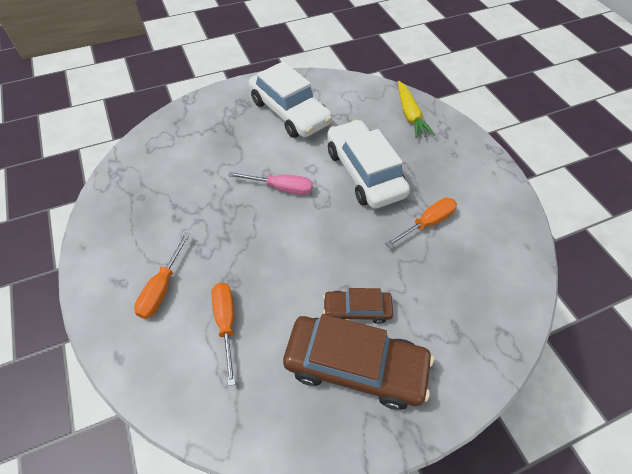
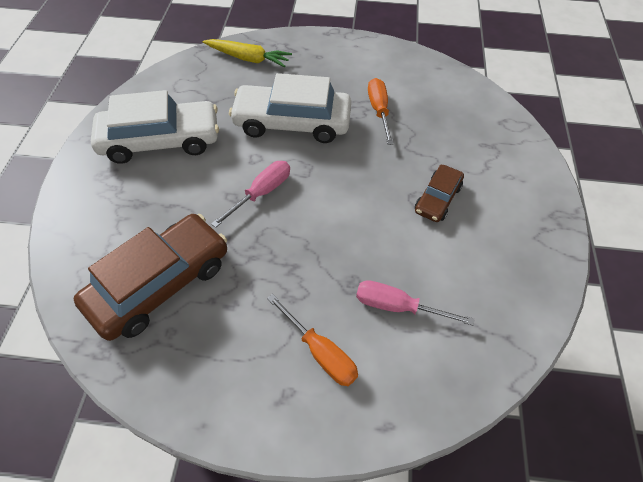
camera: 60 degrees left, 0 degrees up
orange screwdriver [212,283,235,386] -> pink screwdriver [356,280,475,326]
brown car [283,314,434,410] -> brown car moved to [74,214,227,341]

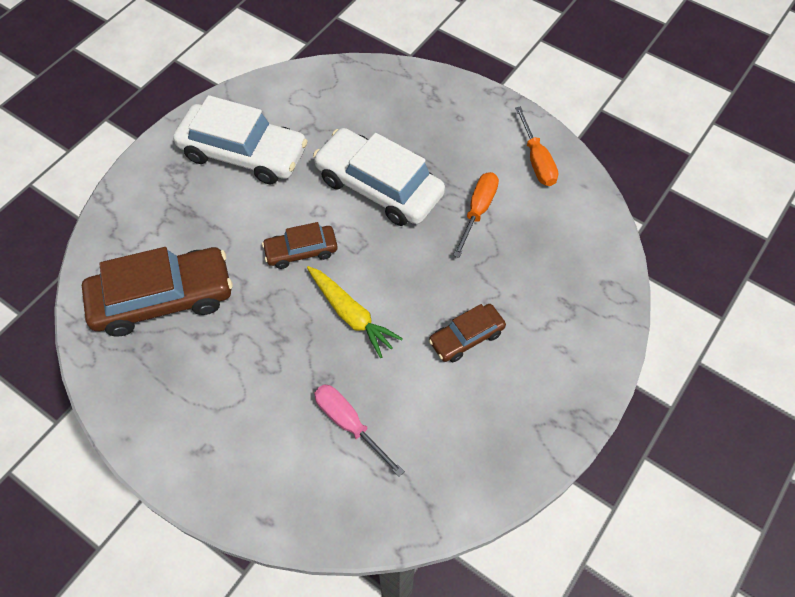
camera: 30 degrees right, 5 degrees up
yellow carrot [203,39,292,67] -> yellow carrot moved to [307,266,403,358]
pink screwdriver [211,161,290,228] -> brown car [262,222,338,269]
orange screwdriver [267,294,358,386] -> orange screwdriver moved to [515,106,558,186]

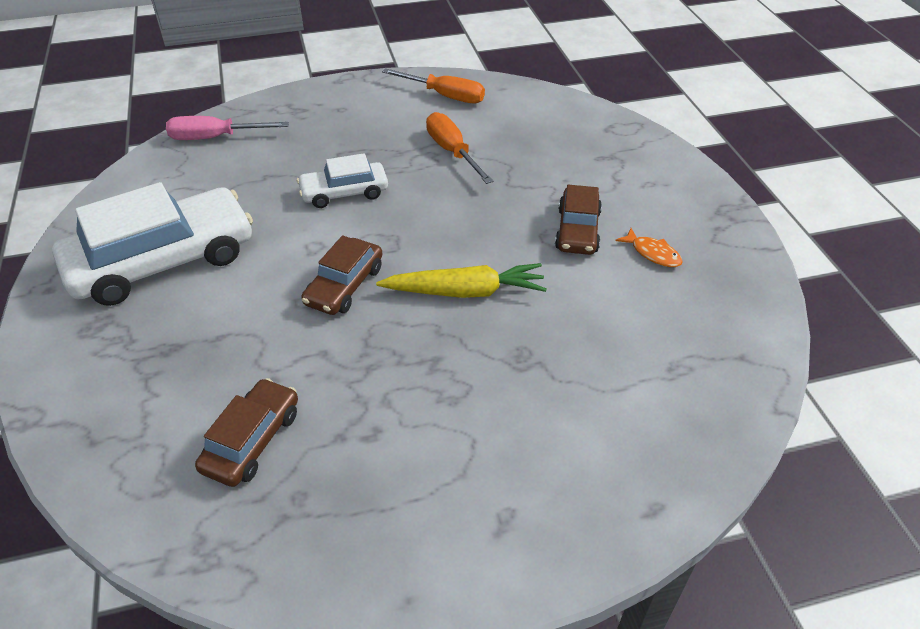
camera: 50 degrees left, 15 degrees down
brown car [82,247,232,336] -> brown car [195,378,298,487], size x0.53
white car [313,128,445,226] -> white car [297,153,388,208], size x0.53
pink screwdriver [314,385,405,477] -> pink screwdriver moved to [166,116,289,140]
none -> orange fish [615,228,683,267]

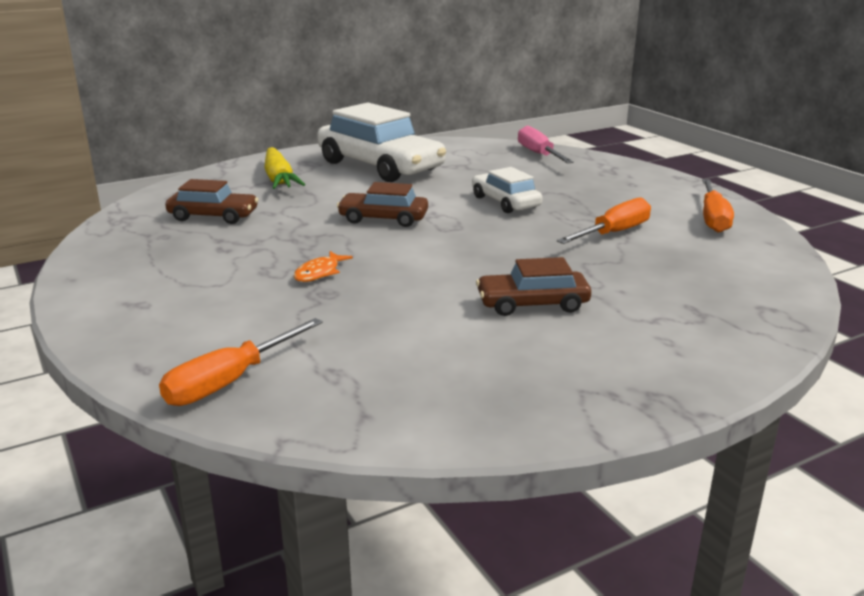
camera: 75 degrees right, 20 degrees down
yellow carrot [376,263,546,298] -> yellow carrot moved to [264,147,305,189]
orange fish [615,228,683,267] -> orange fish moved to [294,251,353,282]
none -> orange screwdriver [159,318,323,406]

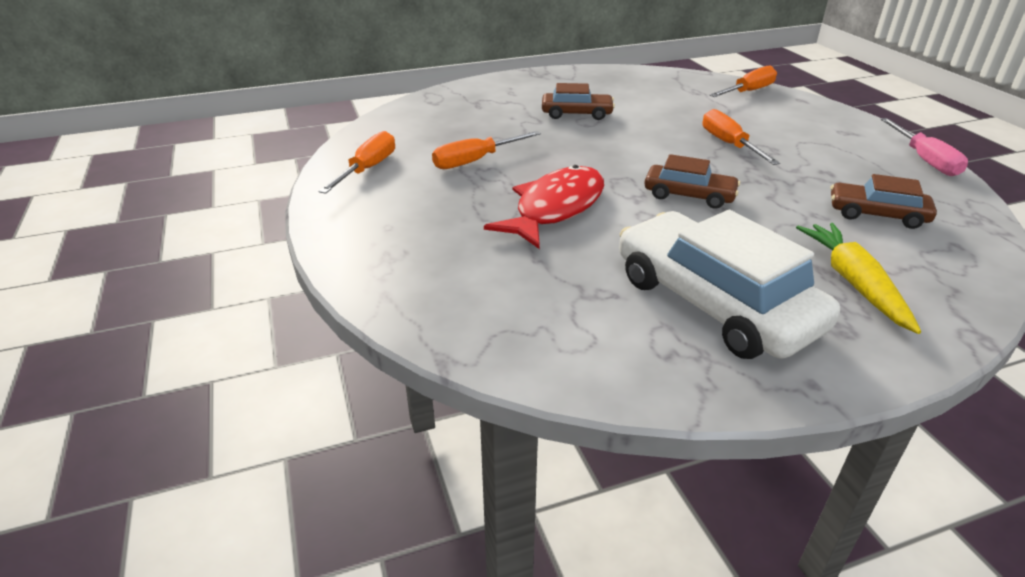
camera: 170 degrees left, 10 degrees up
orange fish [294,251,353,282] -> orange screwdriver [702,109,780,165]
white car [472,167,543,213] -> red fish [484,165,604,249]
pink screwdriver [518,126,574,163] -> pink screwdriver moved to [880,118,968,176]

